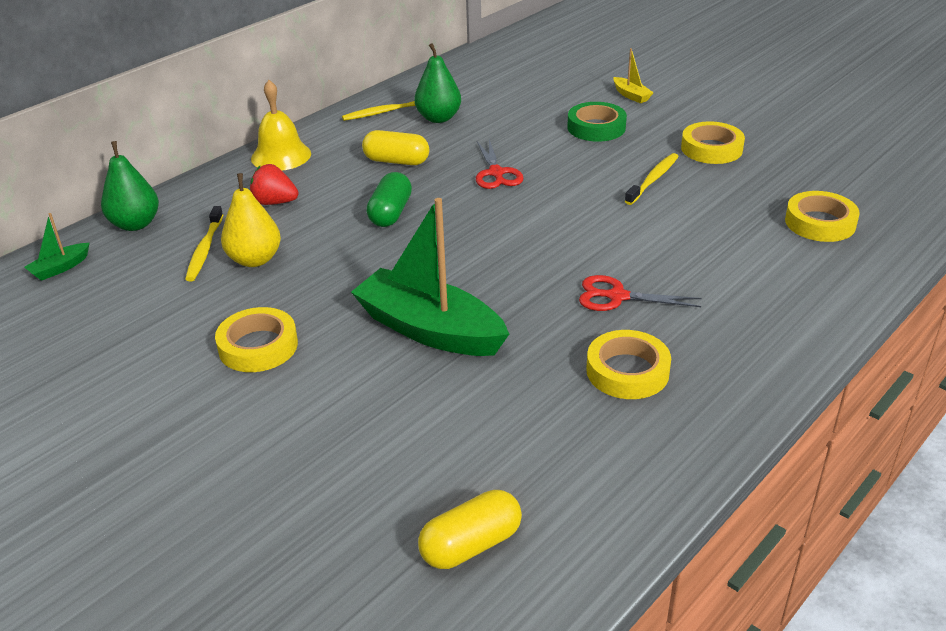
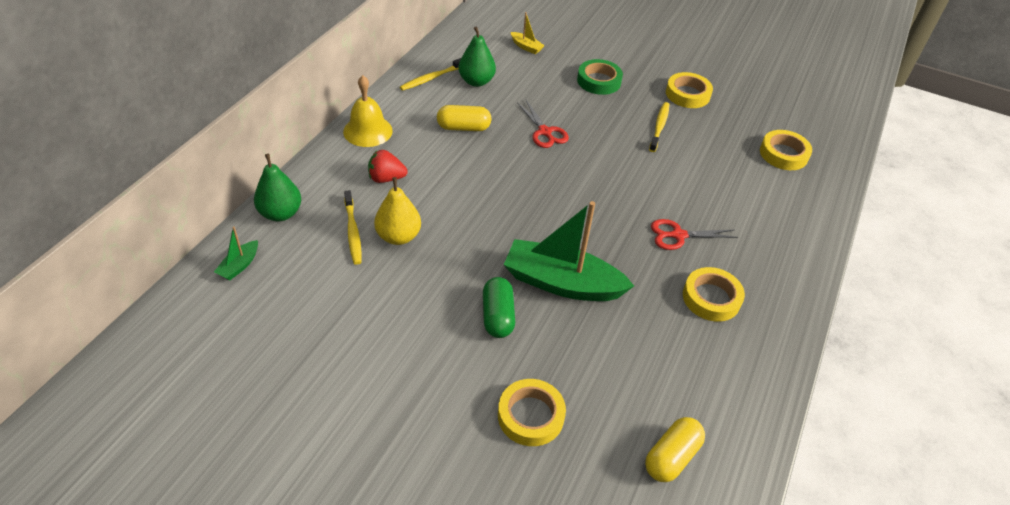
camera: 20 degrees left, 10 degrees up
yellow tape [215,307,298,372] -> yellow tape moved to [498,379,566,446]
green capsule [366,172,412,227] -> green capsule moved to [483,277,515,338]
yellow boat [613,48,654,103] -> yellow boat moved to [511,12,545,54]

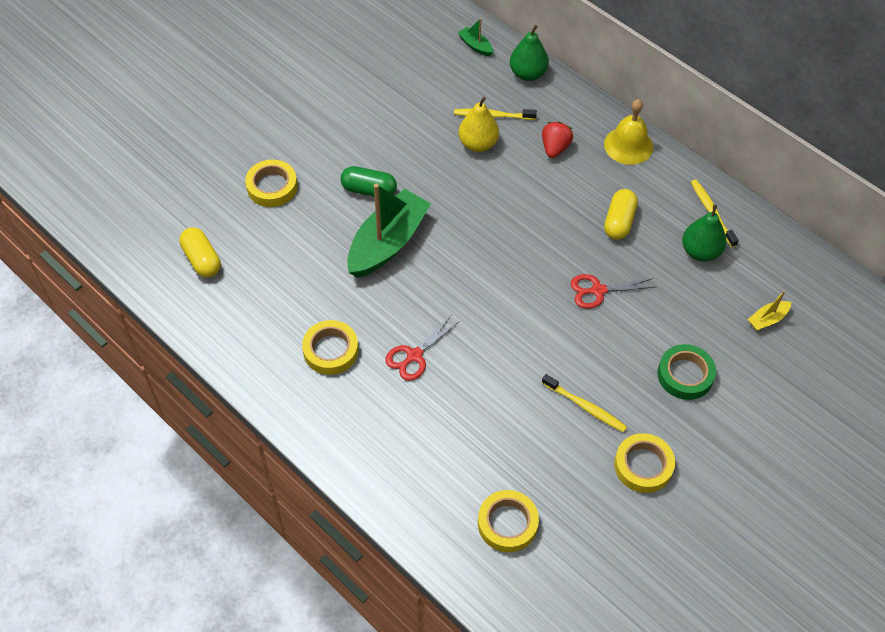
camera: 110 degrees right, 10 degrees up
red scissors [651,219,738,250] -> red scissors turned 150 degrees counterclockwise [385,316,460,381]

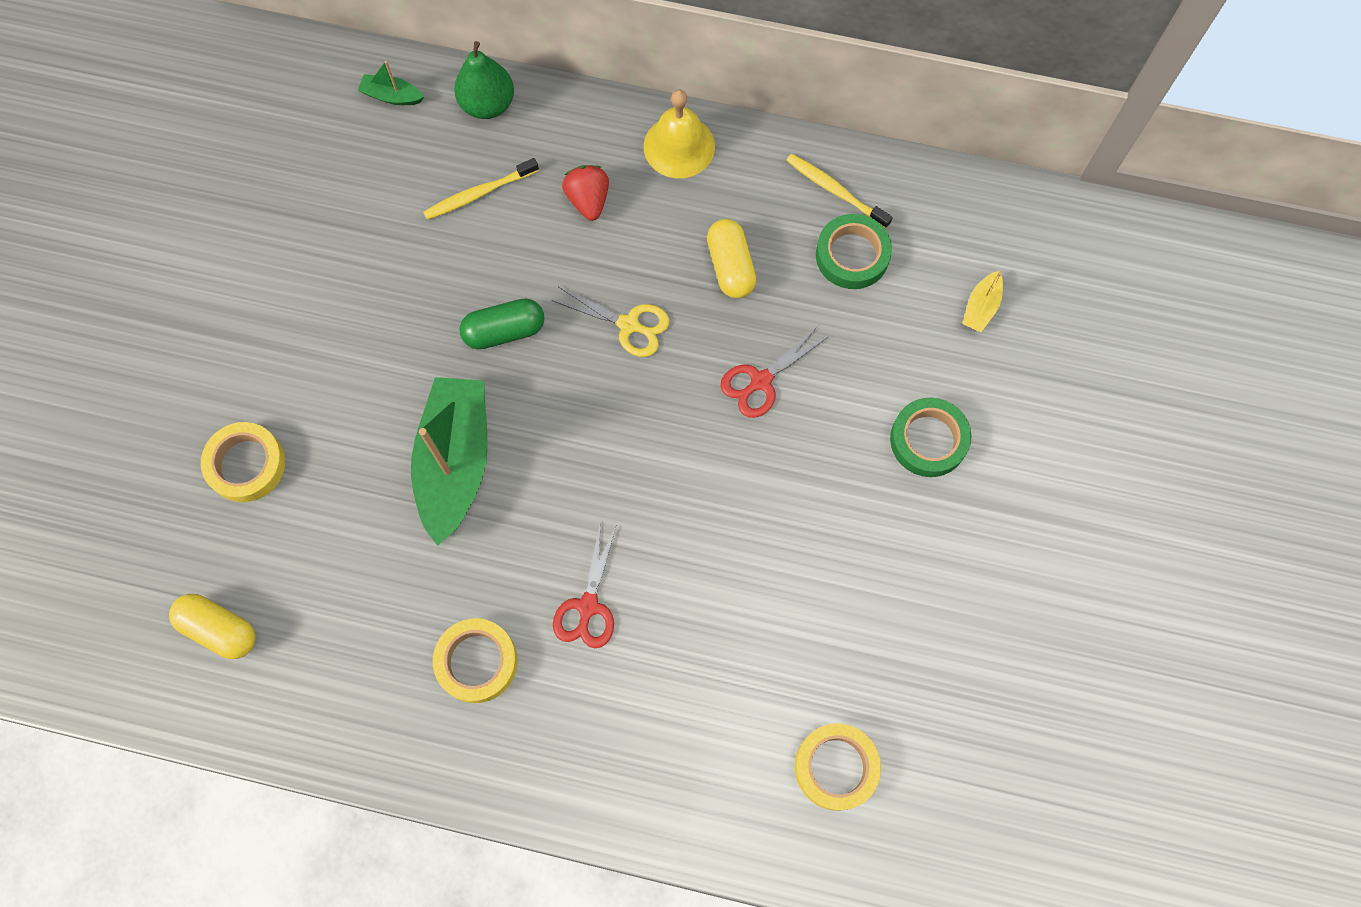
camera: 30 degrees left, 15 degrees up
green capsule [340,166,397,197] -> green capsule moved to [459,298,545,349]
yellow pear [458,97,499,152] -> none
yellow toothbrush [542,374,627,432] -> none
yellow tape [614,433,675,493] -> none
green pear [682,204,726,262] -> green tape [816,214,892,289]
none -> yellow scissors [551,287,669,357]

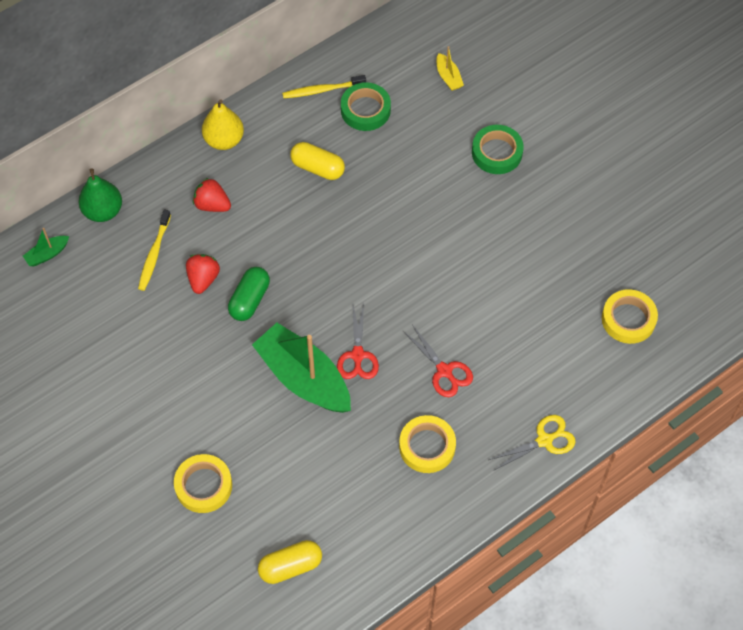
camera: 50 degrees left, 10 degrees down
yellow scissors [551,287,669,357] -> yellow scissors moved to [489,415,576,470]
yellow bell [644,90,715,178] -> yellow pear [202,100,244,150]
red scissors [720,326,829,418] -> red scissors moved to [337,303,379,379]
none -> red strawberry [186,254,220,294]

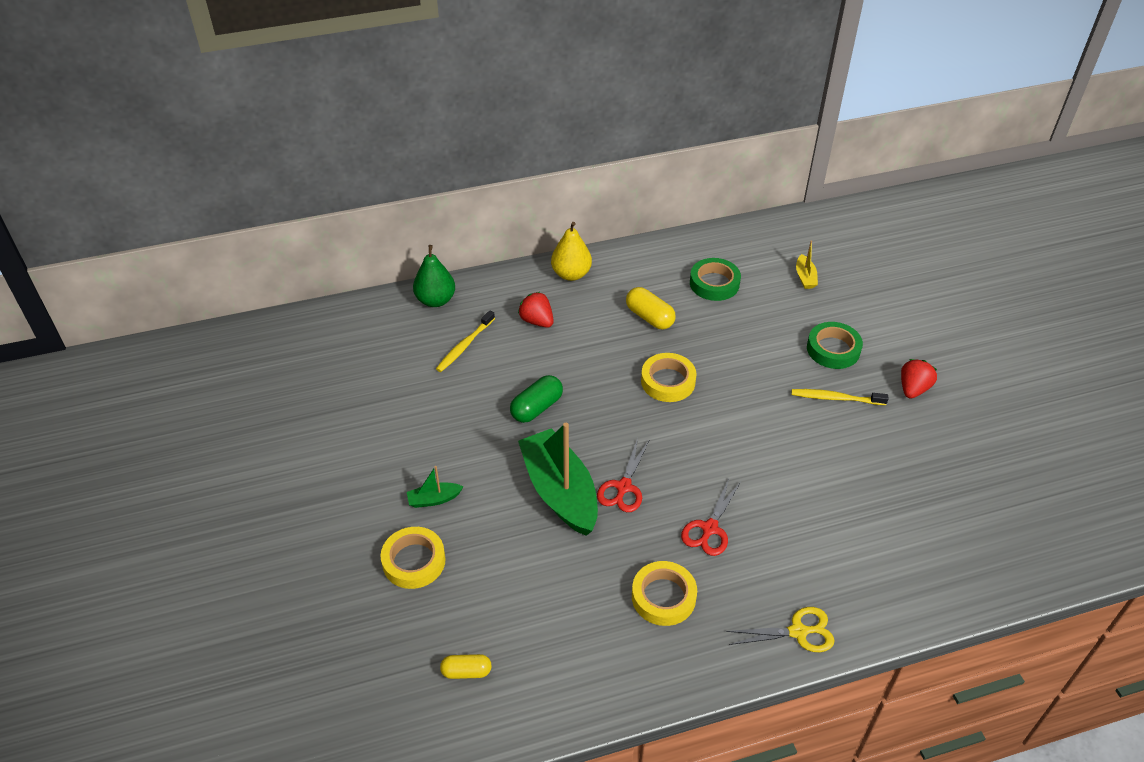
camera: 20 degrees right, 15 degrees down
green boat [23,228,69,266] -> green boat moved to [407,466,463,508]
red strawberry [186,254,220,294] -> red strawberry moved to [901,359,937,398]
yellow capsule [258,540,322,584] -> yellow capsule [440,654,492,679], size x0.66
yellow toothbrush [282,75,366,99] -> yellow toothbrush moved to [791,389,889,405]
red scissors [403,326,473,397] -> red scissors turned 45 degrees clockwise [681,479,741,556]
yellow tape [602,289,658,344] -> yellow tape moved to [641,353,696,402]

